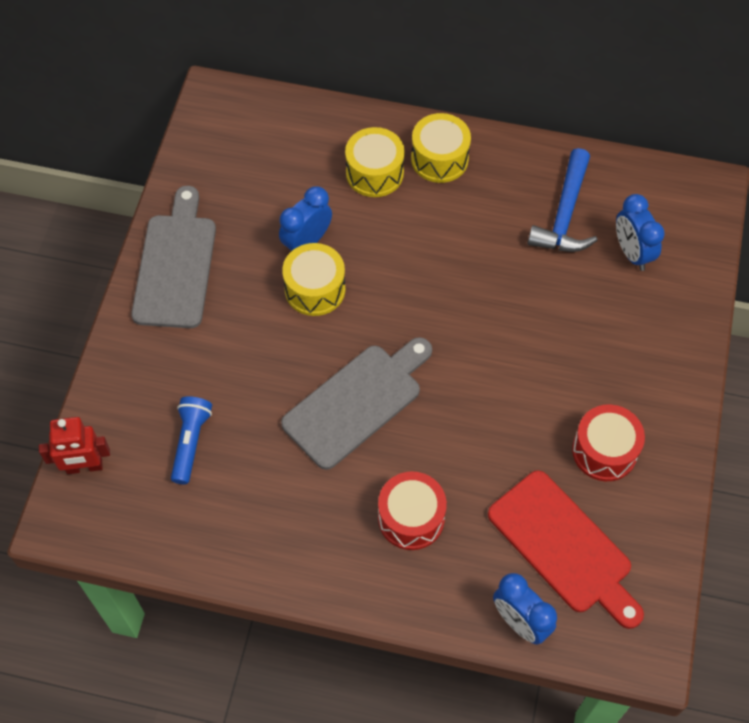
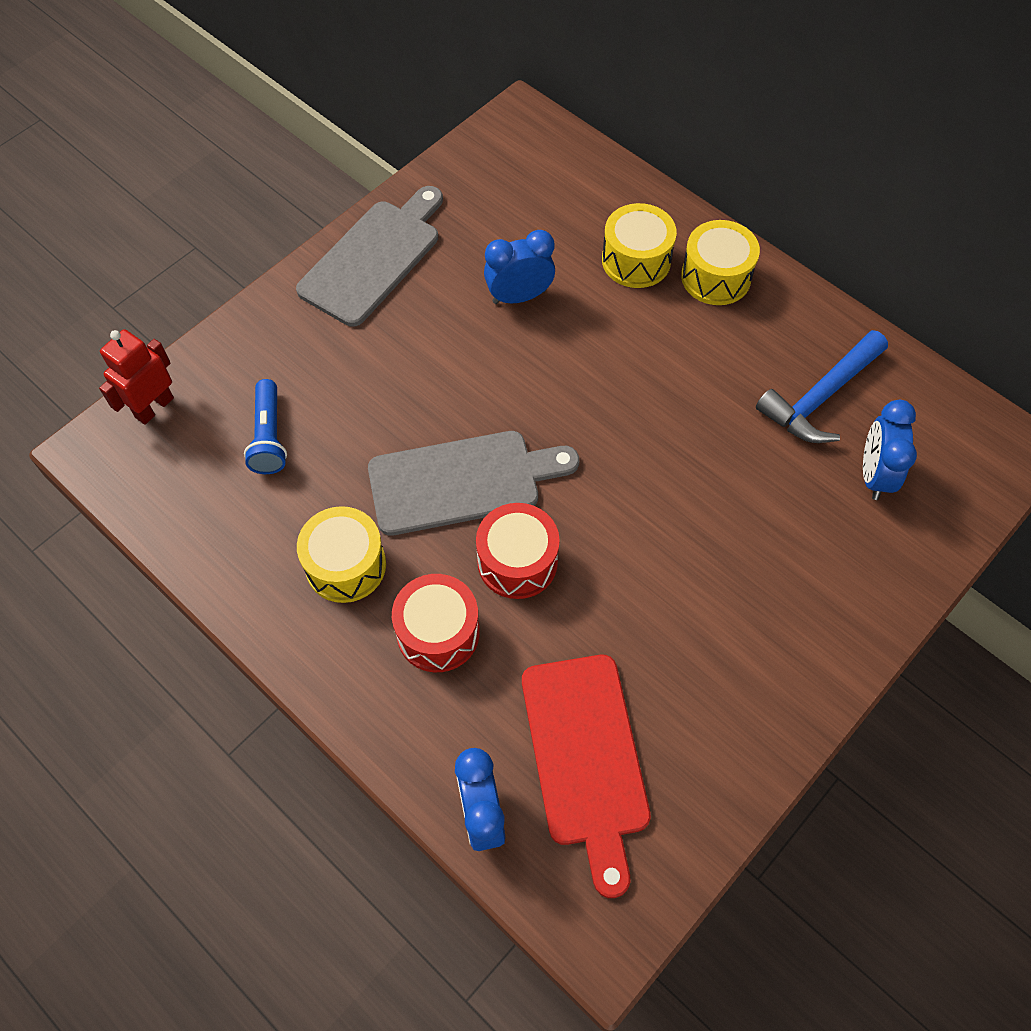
camera: 30 degrees right, 0 degrees up
red robot [39,417,110,474] -> red robot turned 105 degrees clockwise [99,329,174,425]
blue flashlight [171,396,212,484] -> blue flashlight turned 135 degrees clockwise [244,379,287,474]
yellow drum [282,243,346,316] -> yellow drum moved to [297,506,386,603]
red drum [572,404,645,481] -> red drum moved to [476,503,560,599]

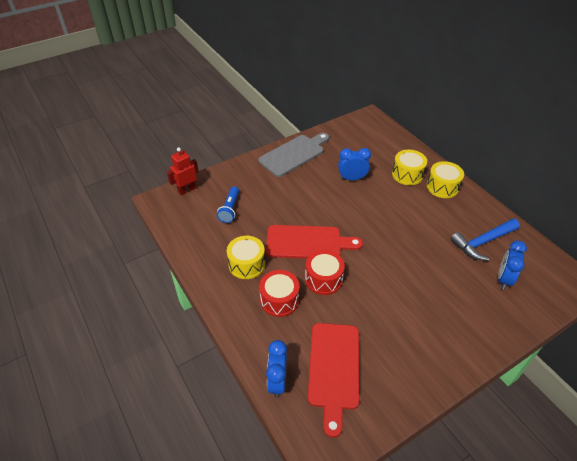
camera: 15 degrees right, 15 degrees down
grey cutting board [368,431,579,536] -> red cutting board [266,225,363,259]

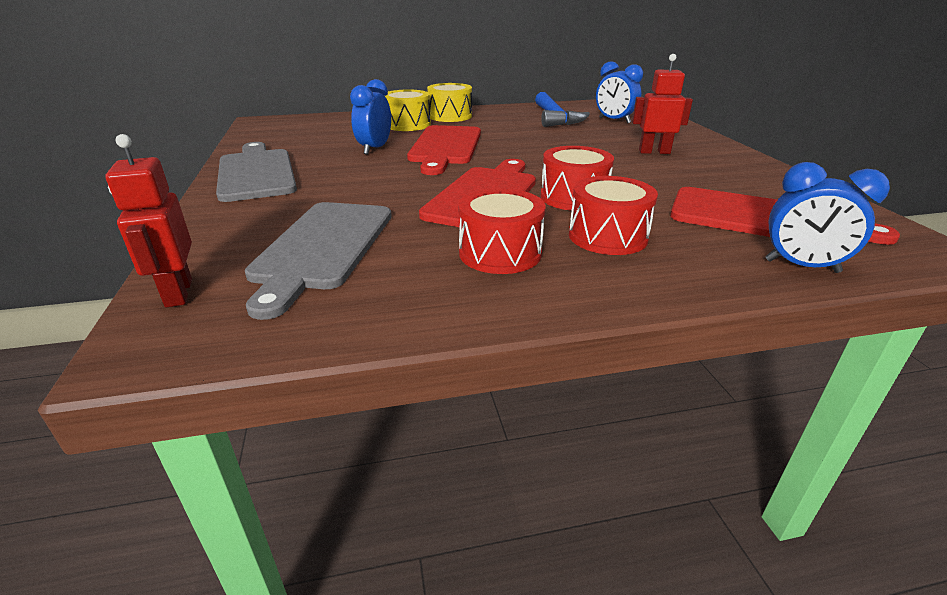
camera: 70 degrees left, 15 degrees down
blue flashlight [217,186,239,223] -> grey cutting board [245,202,392,320]
yellow drum [227,236,265,279] -> red drum [458,188,546,274]
none -> red cutting board [407,125,481,175]
none -> red robot [632,54,693,154]

